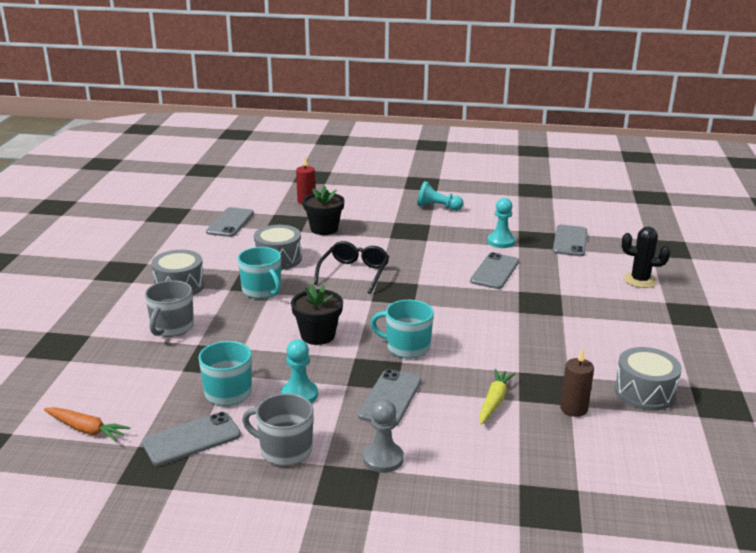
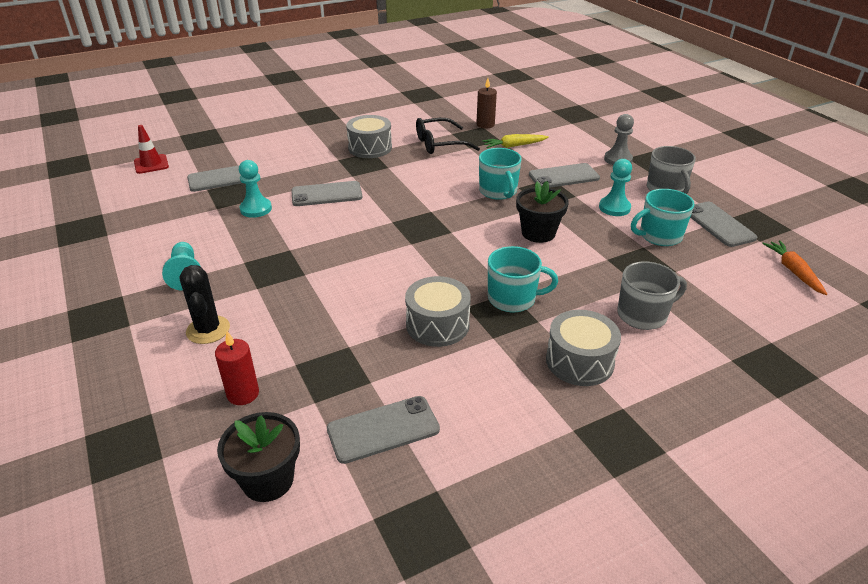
camera: 125 degrees left, 10 degrees up
grey phone [142,412,241,466] -> grey phone turned 45 degrees clockwise [690,202,757,247]
turquoise mug [238,247,281,299] -> turquoise mug turned 75 degrees clockwise [488,246,558,312]
black flower pot [303,185,344,235] -> black flower pot moved to [217,412,300,502]
black glasses [314,241,389,294] -> black glasses moved to [416,118,480,154]
grey drum [614,347,682,411] -> grey drum moved to [346,115,392,158]
black cactus [622,227,670,288] -> black cactus moved to [179,265,230,344]
none -> red traffic cone [134,125,169,174]

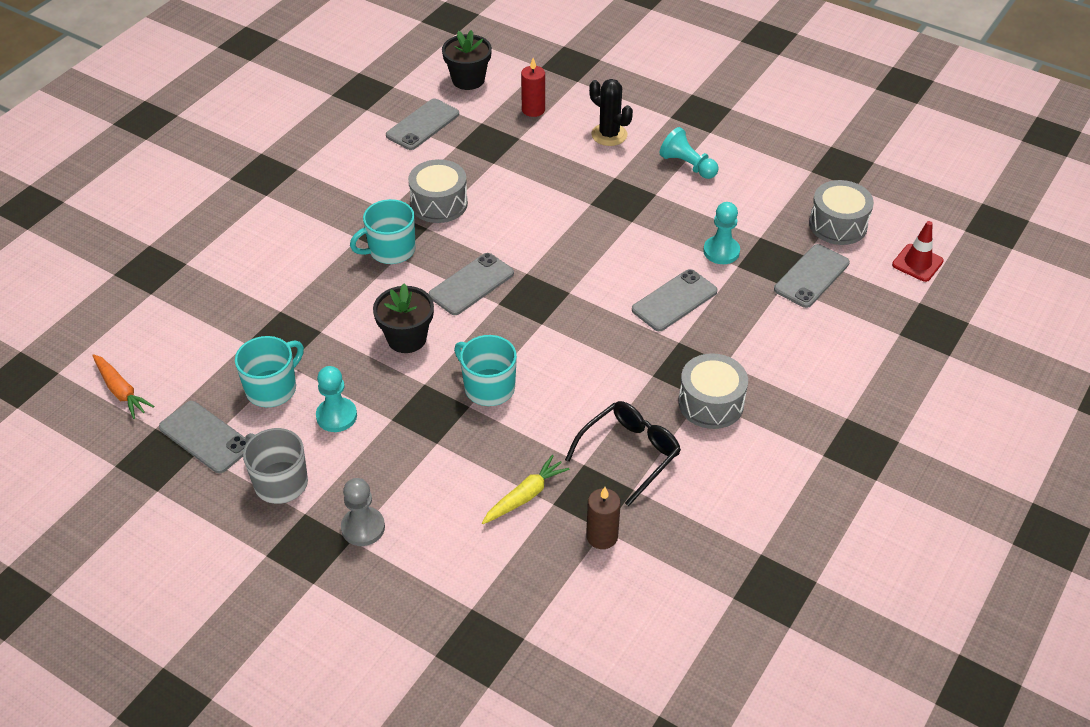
camera: 150 degrees right, 10 degrees up
grey phone [529,163,600,188] -> grey phone moved to [428,253,514,315]
grey drum [546,310,621,386] -> grey drum moved to [809,180,874,245]
grey mug [617,262,687,330] -> none

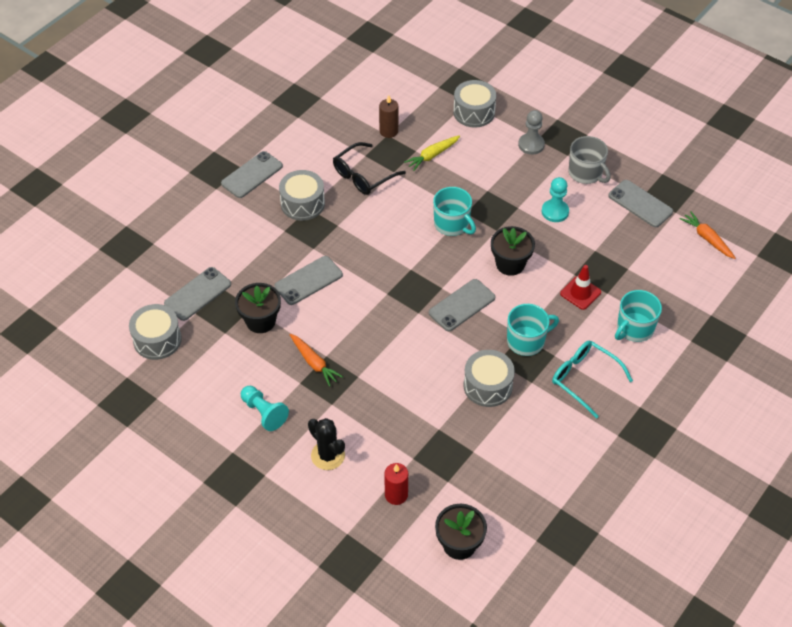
camera: 175 degrees left, 5 degrees up
turquoise mug [235,336,304,407] -> turquoise mug moved to [615,290,662,342]
grey phone [386,98,459,150] -> grey phone moved to [221,151,283,198]
turquoise pawn [703,202,740,264] -> black flower pot [235,283,281,333]
red traffic cone [892,221,944,282] -> red traffic cone moved to [560,265,601,310]
none -> orange carrot [289,334,343,387]
none -> grey drum [453,80,496,128]
none -> turquoise glasses [552,341,633,419]

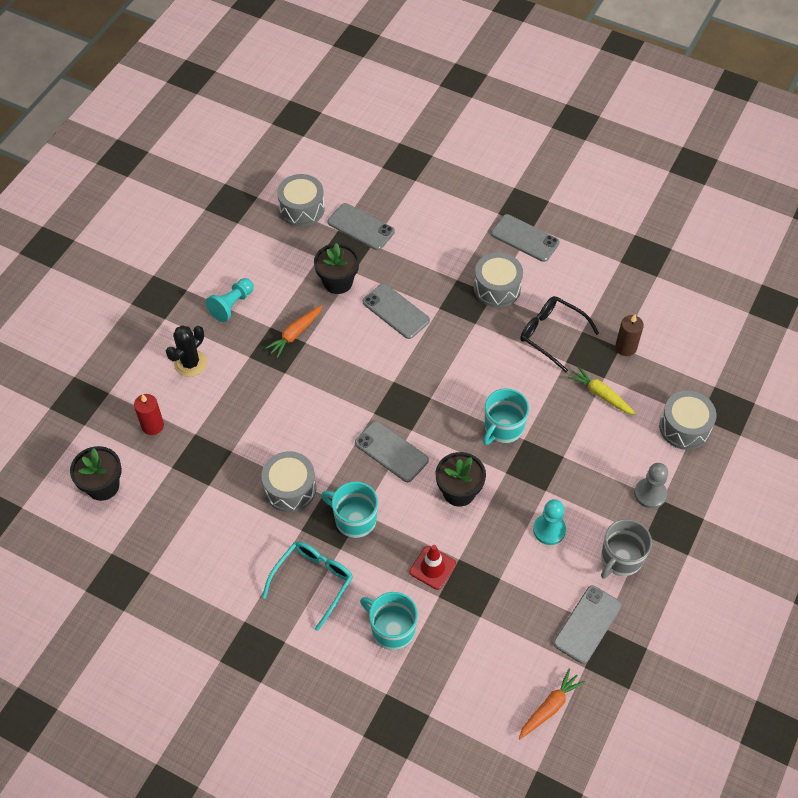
camera: 80 degrees right, 5 degrees up
turquoise mug [507,304,559,356] -> turquoise mug turned 150 degrees clockwise [321,482,378,538]

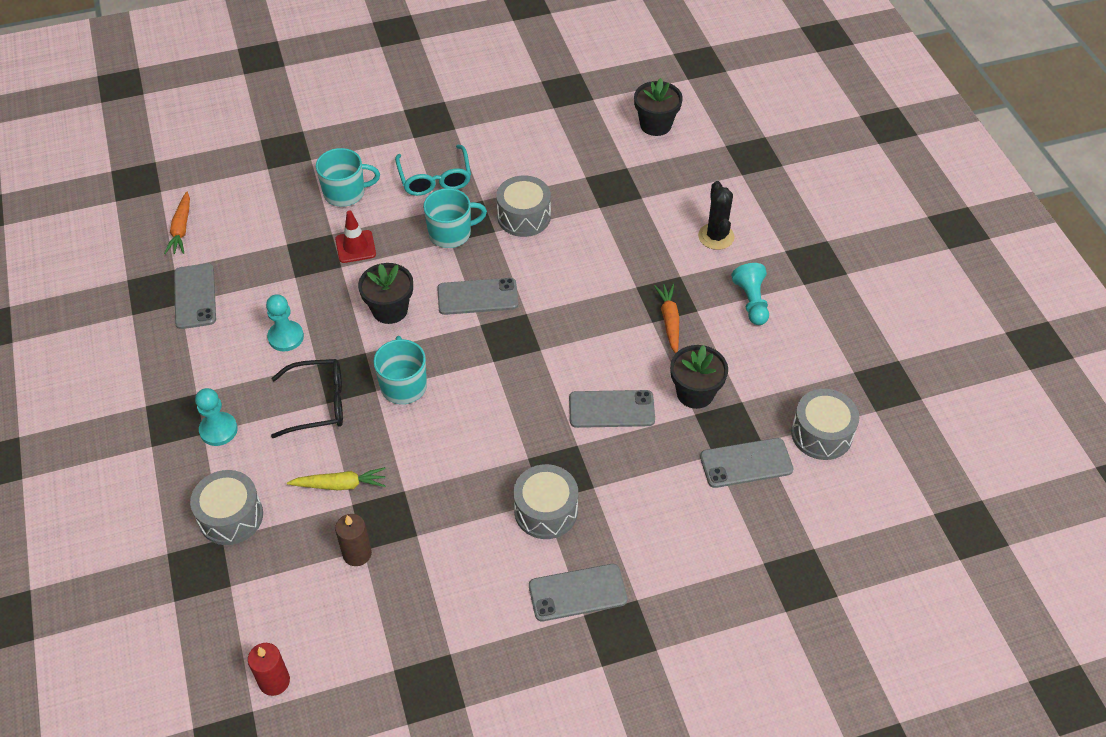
camera: 135 degrees right, 5 degrees down
red candle [134,394,164,435] -> red candle moved to [248,643,290,696]
black glasses [520,296,599,372] -> black glasses moved to [271,359,343,438]
grey mug [601,519,652,579] -> none
grey pawn [634,463,668,509] -> turquoise pawn [195,388,238,446]

